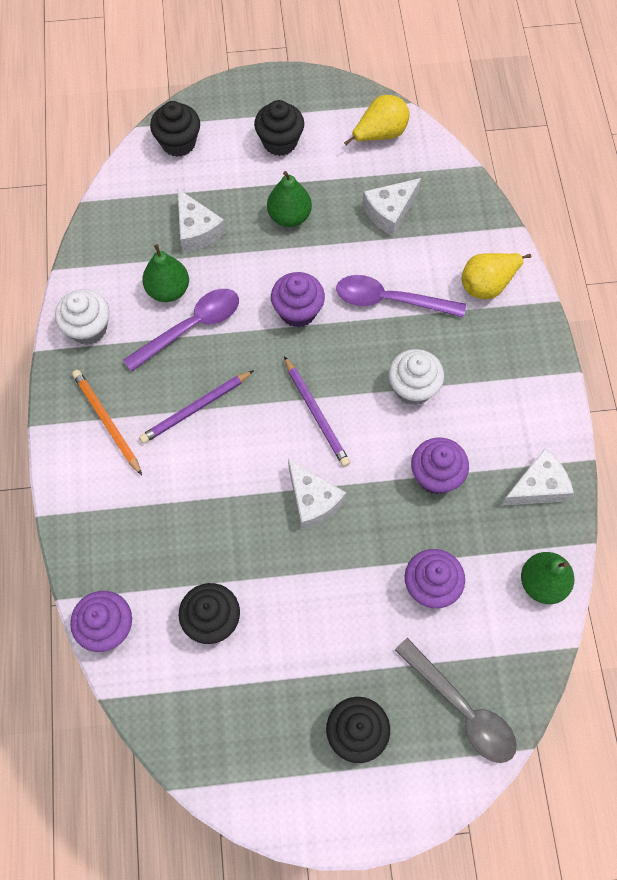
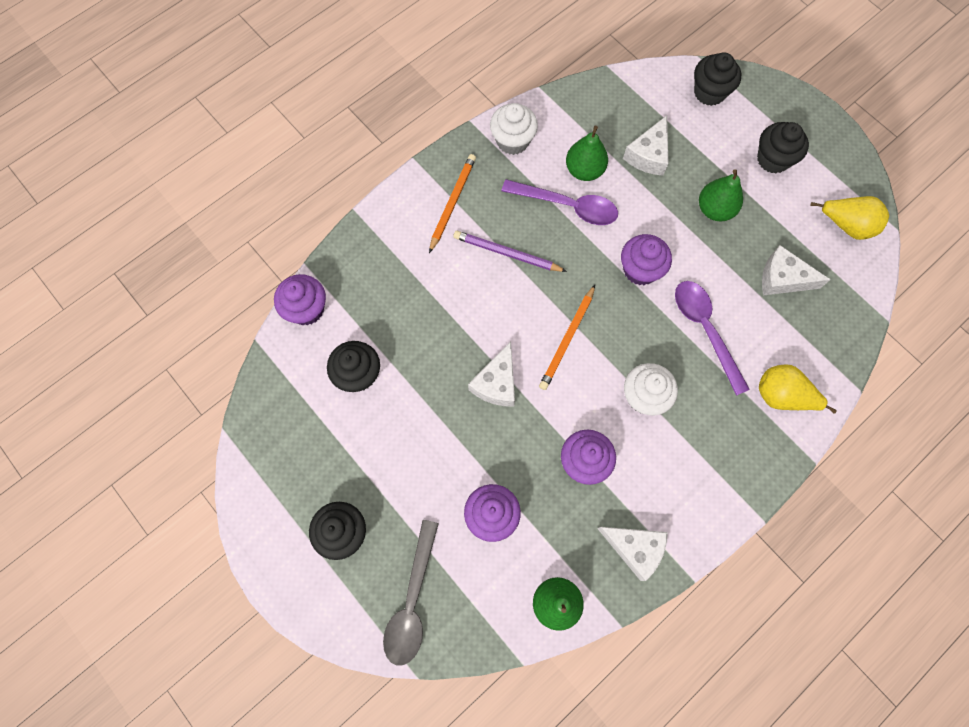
camera: 55 degrees right, 5 degrees up
purple pencil [284,356,350,467] -> orange pencil [539,285,595,390]

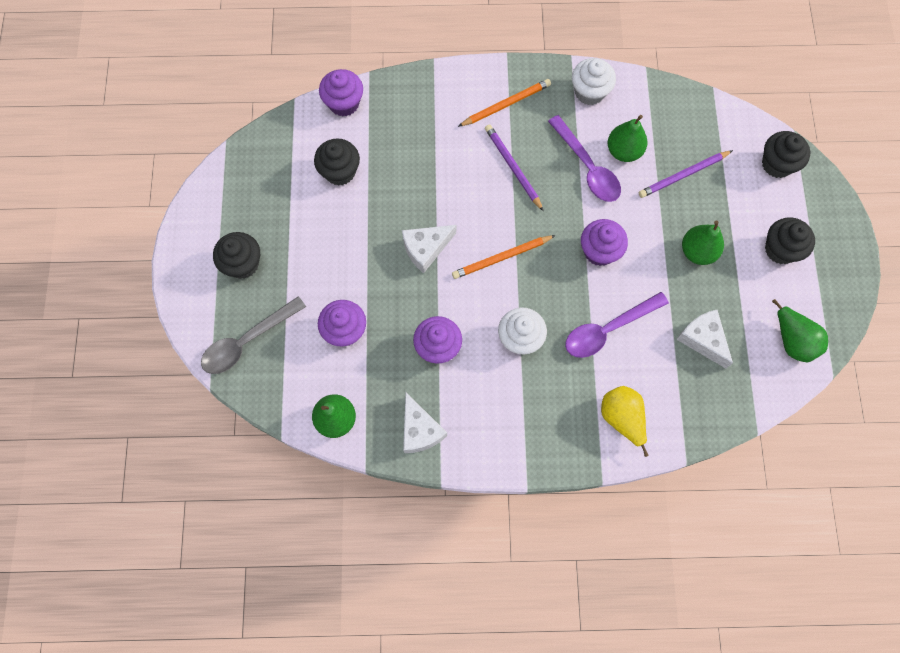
camera: 40 degrees right, 0 degrees up
white cheese [623,115,669,176] -> purple pencil [639,150,733,198]
purple spoon [675,281,750,396] -> purple spoon turned 135 degrees counterclockwise [565,292,669,358]
yellow pear [810,196,889,240] -> green pear [772,299,828,362]

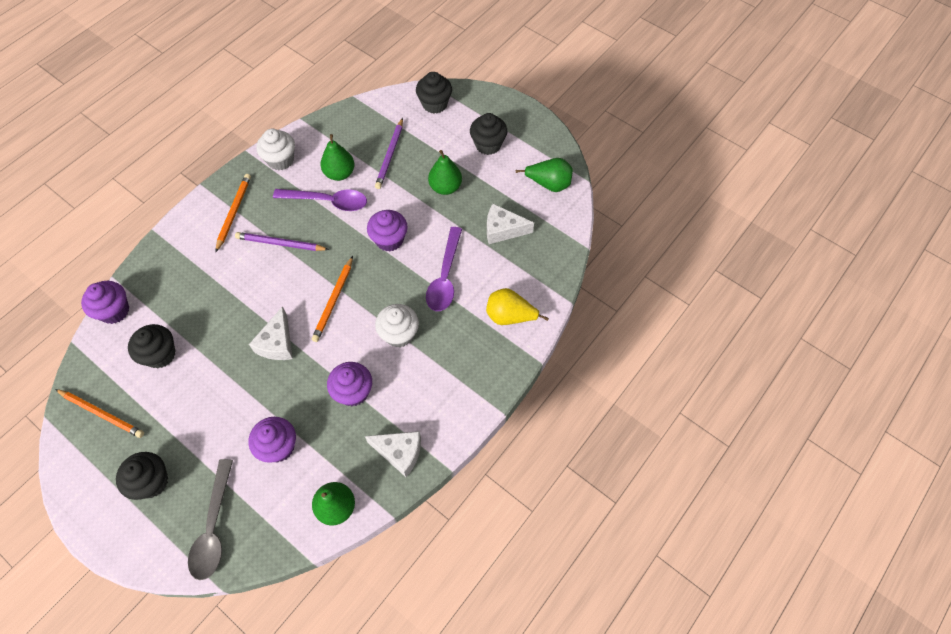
camera: 50 degrees left, 10 degrees down
none -> orange pencil [55,389,144,438]

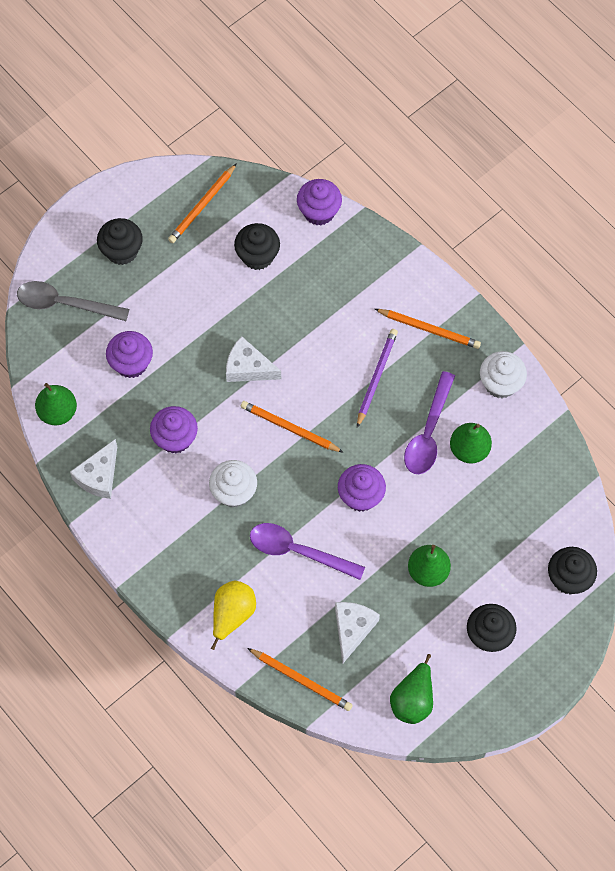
camera: 100 degrees right, 5 degrees up
purple pencil [375,118,403,189] -> none
none -> orange pencil [247,648,353,711]

